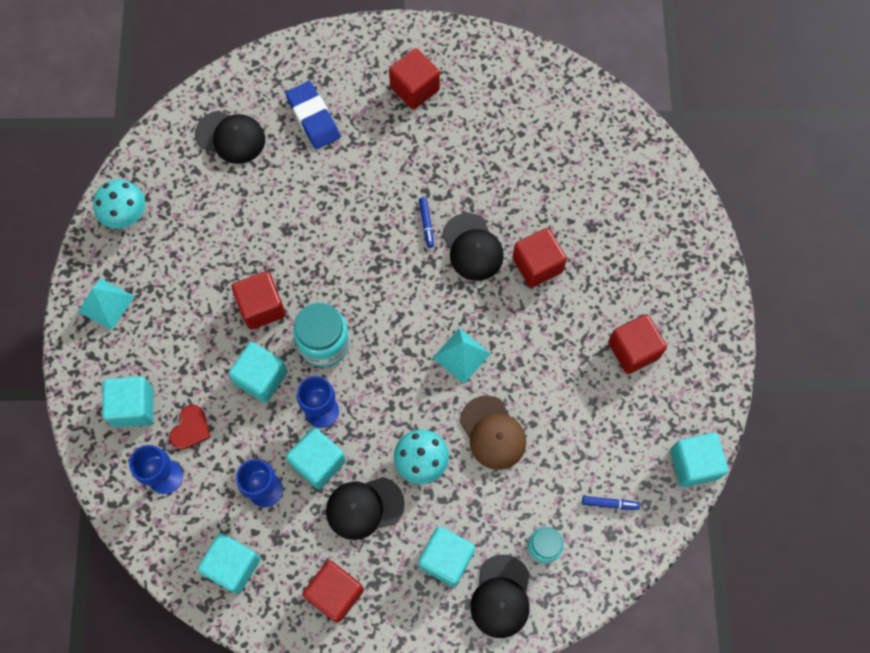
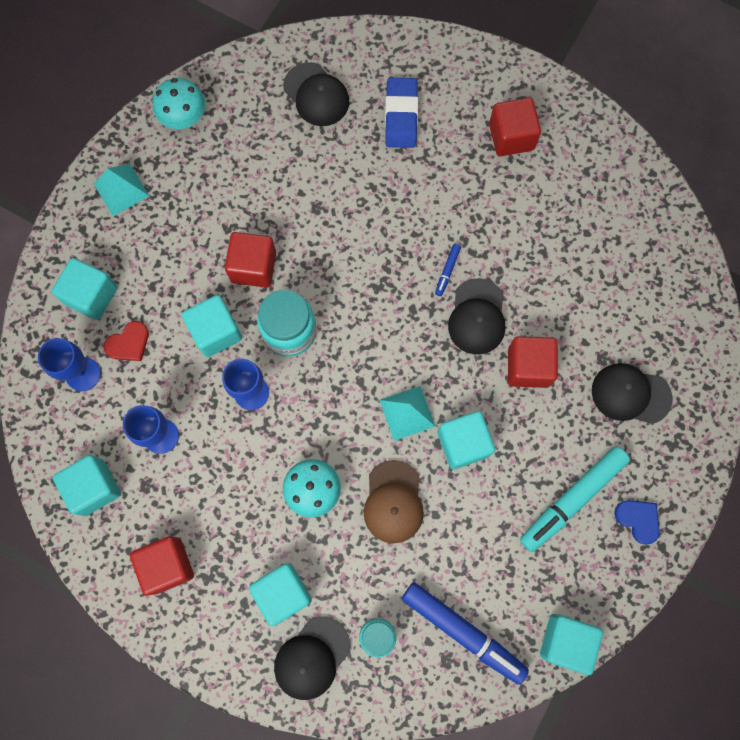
camera: 30 degrees right, 5 degrees up
turquoise cube [286,427,346,489] -> turquoise cube moved to [437,411,495,469]
black cap [326,477,405,540] -> black cap moved to [592,363,673,424]
blue marker [582,496,640,510] -> blue marker [402,582,529,685], size x2.31
red cube [608,314,667,374] -> turquoise marker [520,446,630,552]
none -> blue heart [614,500,660,545]

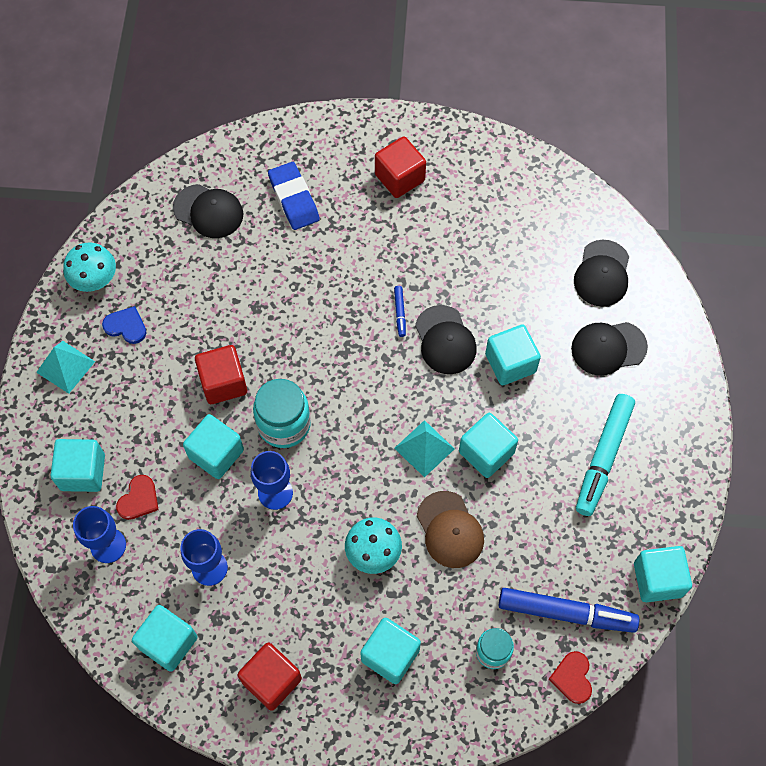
camera: 25 degrees left, 10 degrees down
black cap [274,616,351,700] -> black cap moved to [574,240,629,307]
red cube [508,336,558,388] -> turquoise cube [485,324,541,386]
blue heart [614,500,660,545] -> blue heart moved to [102,306,146,344]
none -> red heart [549,651,592,704]

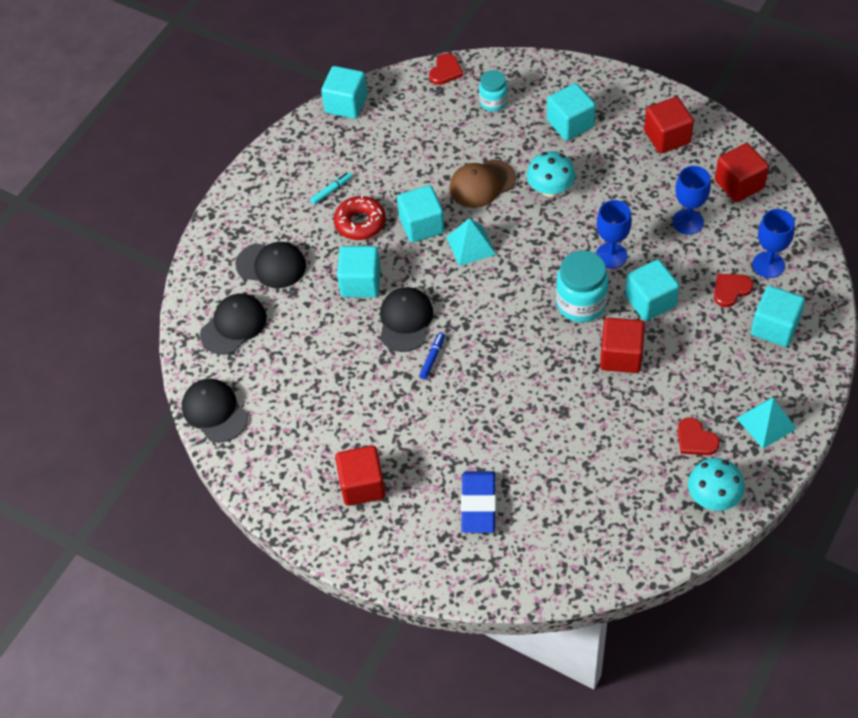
camera: 150 degrees left, 10 degrees down
blue heart [102,306,146,344] -> red heart [677,417,720,455]
turquoise cube [132,605,198,672] -> red cube [715,143,769,202]
black cap [173,184,243,238] -> black cap moved to [182,379,248,443]
brown cap [417,491,484,568] -> brown cap turned 120 degrees counterclockwise [449,159,516,208]
blue marker [499,588,639,633] -> none
turquoise marker [576,394,635,516] -> turquoise marker [310,172,352,205], size x0.43
none -> red donut [334,195,386,240]

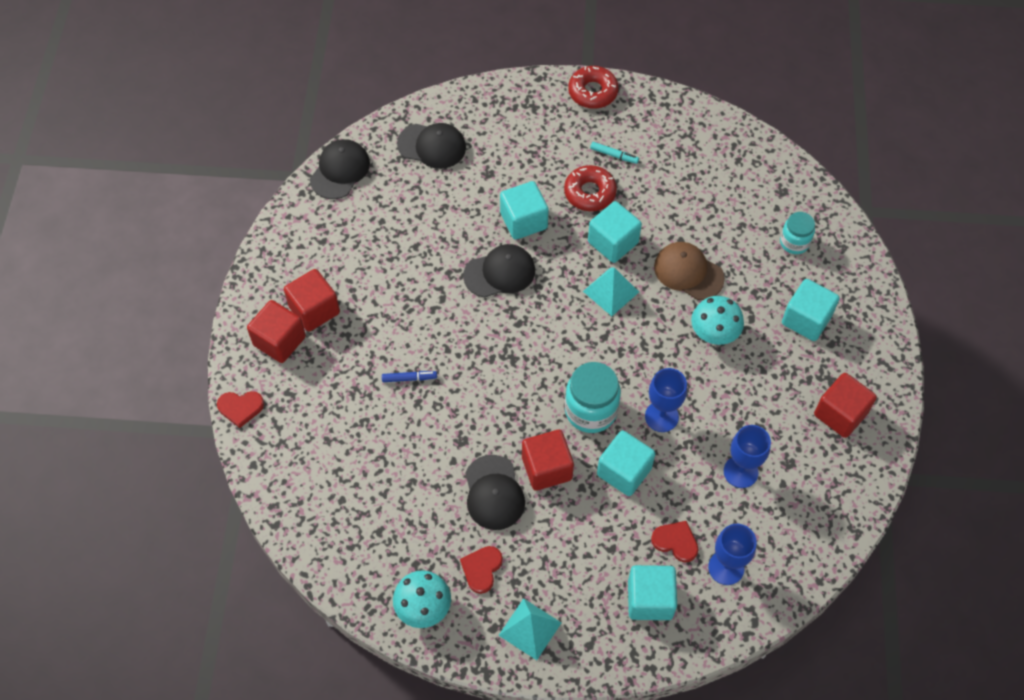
camera: 60 degrees right, 5 degrees up
black cap [236,242,306,288] -> black cap moved to [465,455,525,530]
turquoise cube [321,66,367,119] -> none
blue marker [419,332,445,379] -> blue marker moved to [382,371,437,382]
red heart [429,53,463,85] -> red heart moved to [217,391,264,428]
blue eraser [461,471,496,533] -> none
red cube [715,143,769,202] -> red cube moved to [247,300,306,363]
none -> red donut [568,66,619,109]

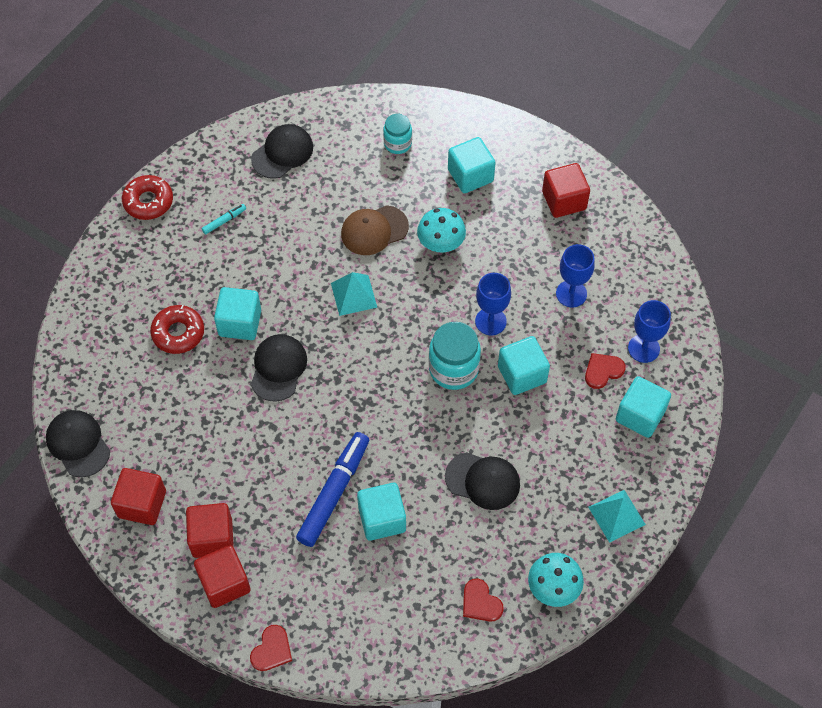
camera: 60 degrees left, 0 degrees up
blue marker [382,371,437,382] -> blue marker [296,432,369,547], size x2.31
black cap [397,123,466,169] -> black cap moved to [251,124,313,179]
red heart [460,546,503,594] -> red heart moved to [463,578,504,622]
red cube [522,430,574,491] -> red cube moved to [111,468,166,525]
red donut [564,165,617,211] -> red donut moved to [150,305,204,354]
turquoise cube [588,201,642,263] -> turquoise cube moved to [357,483,406,541]

